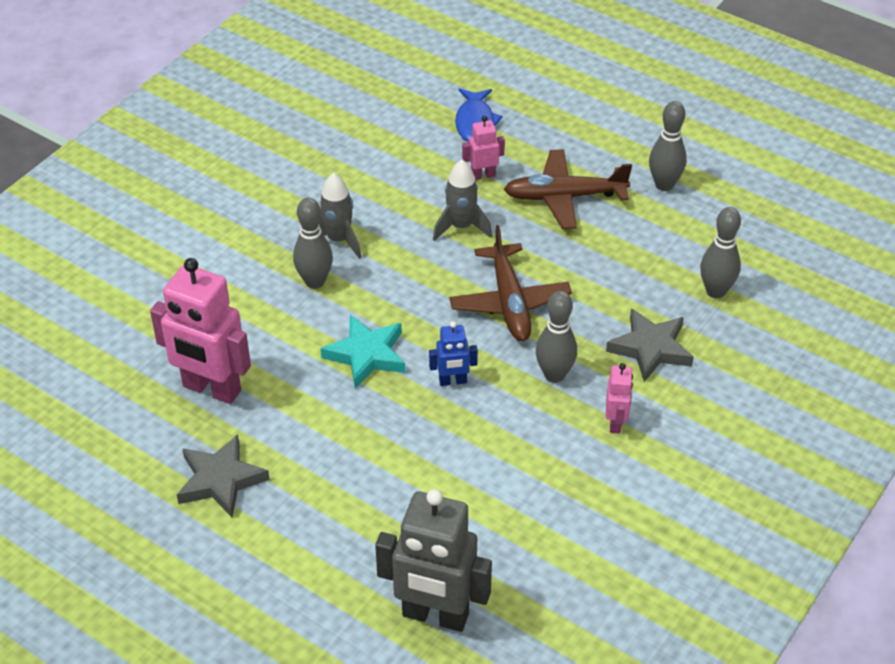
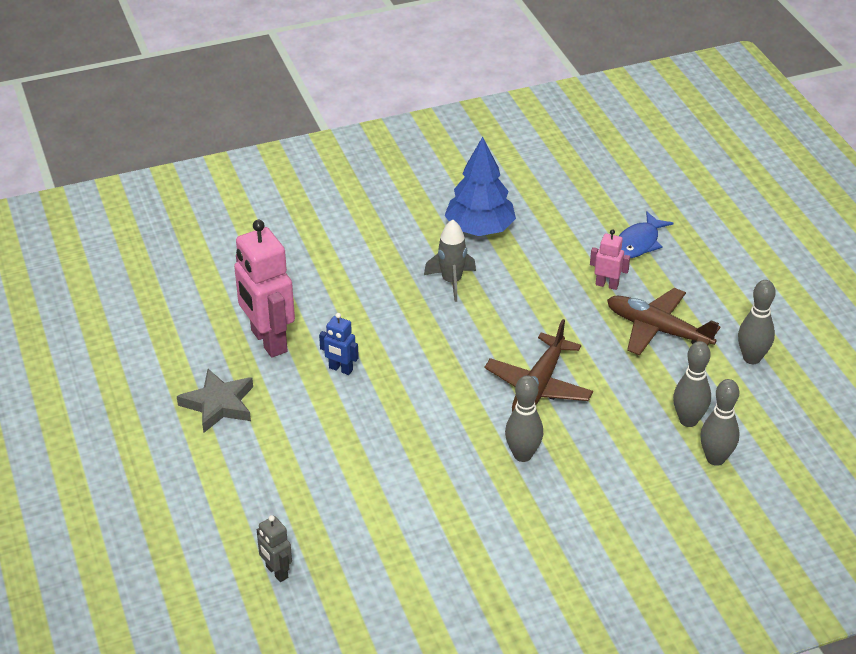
camera: 35 degrees right, 5 degrees down
grey bowling pin [293,198,333,289] -> grey bowling pin moved to [673,341,711,427]
turquoise star [320,315,405,389] -> none
grey robot [375,489,492,632] -> grey robot [257,515,292,582], size x0.48
blue robot [429,321,478,386] -> blue robot moved to [319,313,359,375]
grey rocket [433,160,492,241] -> none
grey star [606,308,694,382] -> none
pink robot [606,363,633,433] -> none
none -> blue tree [444,137,516,236]

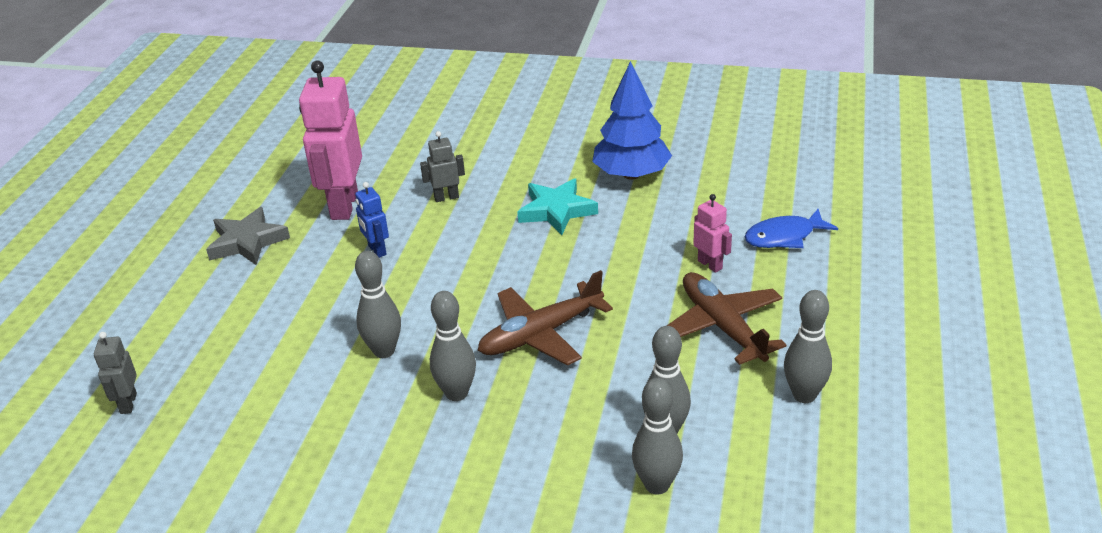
camera: 35 degrees right, 5 degrees down
grey rocket [424,219,476,302] -> turquoise star [517,178,598,235]
none -> grey bowling pin [355,251,401,358]
none -> grey robot [420,131,465,202]

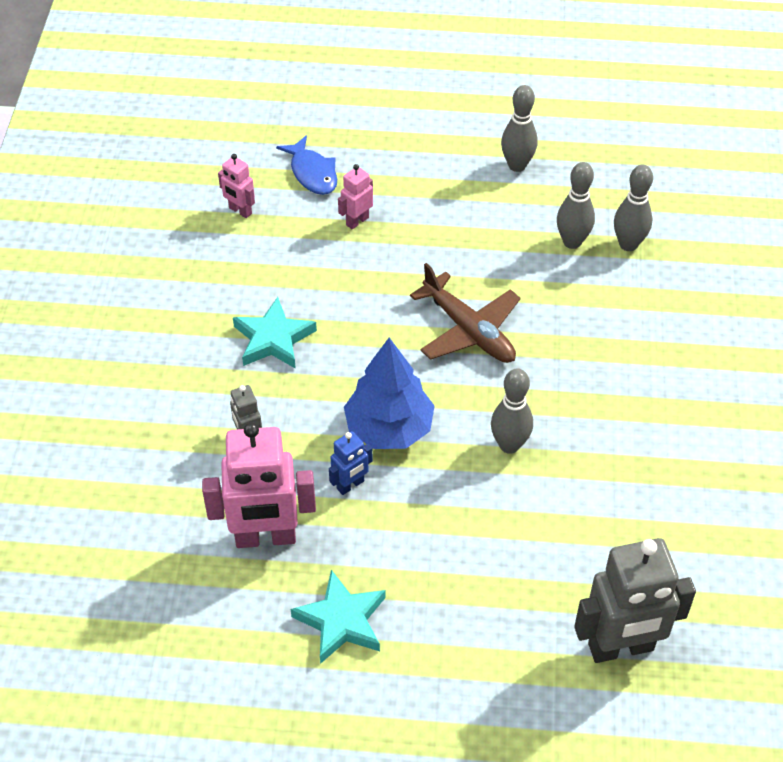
camera: 100 degrees left, 15 degrees up
grey robot [94,332,137,414] -> grey robot [574,538,696,663], size x2.09
grey star [206,207,290,265] -> turquoise star [291,570,386,664]
grey bowling pin [430,291,476,401] -> none
blue tree [592,61,672,180] -> blue tree moved to [344,338,435,449]
brown plane [667,272,786,365] -> none
none -> pink robot [218,154,255,218]

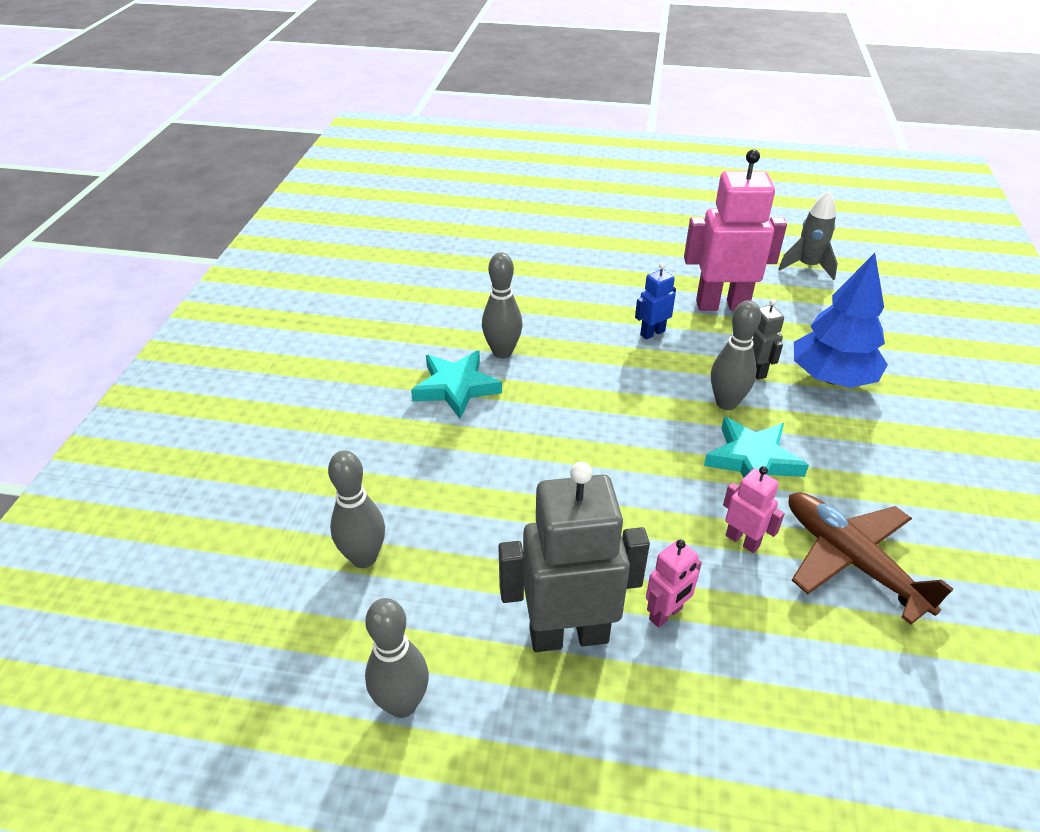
camera: 175 degrees left, 10 degrees down
pink robot [218,154,255,218] -> pink robot moved to [723,466,785,553]
blue fish [276,135,337,195] -> none
turquoise star [291,570,386,664] -> turquoise star moved to [411,351,502,419]
blue tree [344,338,435,449] -> blue tree moved to [794,253,888,388]
brown plane [410,263,521,363] -> brown plane moved to [788,492,953,625]
grey robot [574,538,696,663] -> grey robot moved to [498,462,650,652]
grey bowling pin [614,165,653,251] -> grey bowling pin moved to [711,300,761,410]
none -> grey rocket [778,191,838,280]

